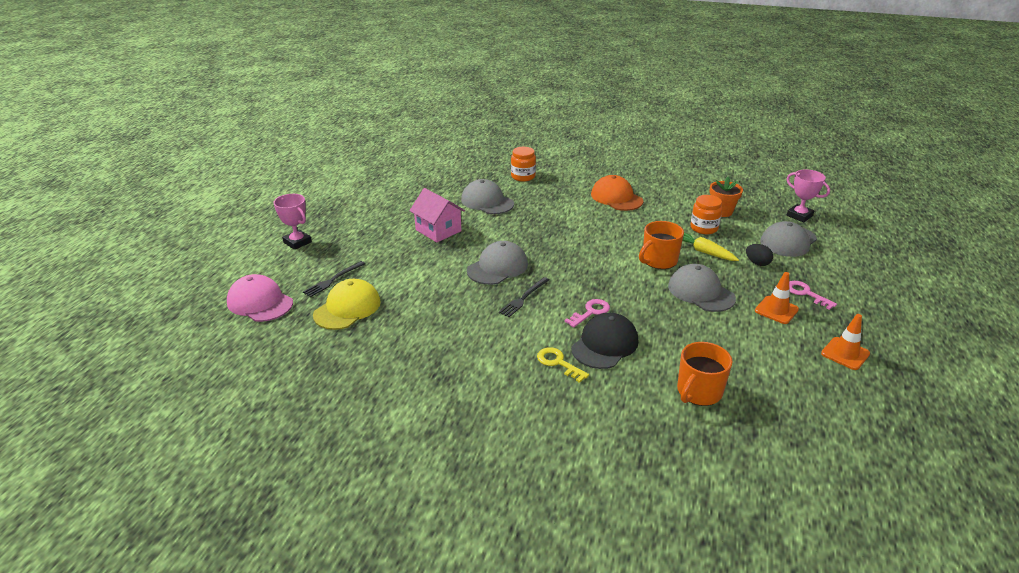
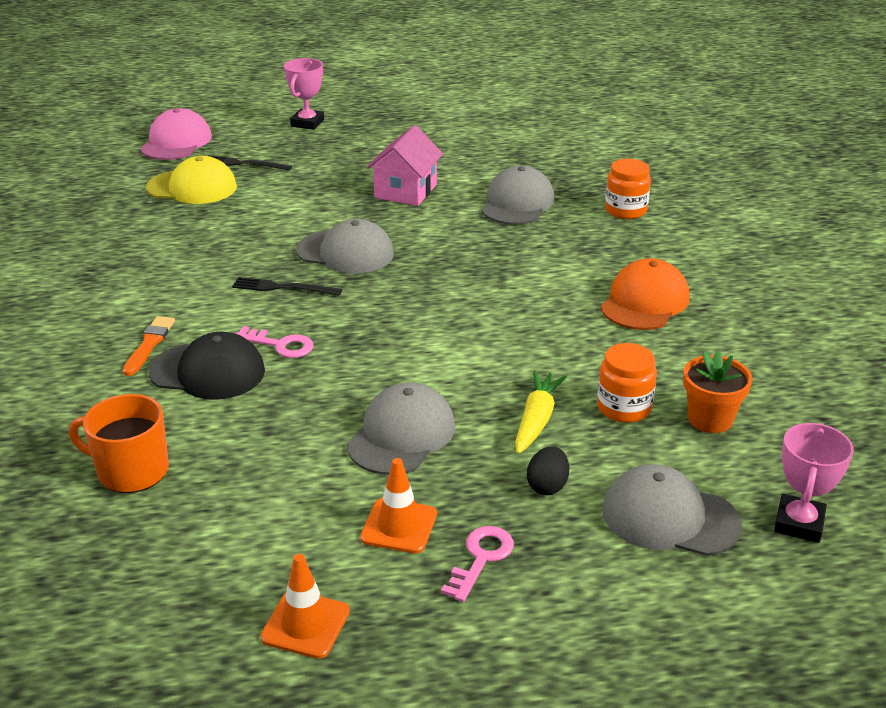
camera: 65 degrees right, 0 degrees up
yellow key [537,347,589,383] -> orange brush [123,316,175,376]
orange mug [639,221,684,269] -> none

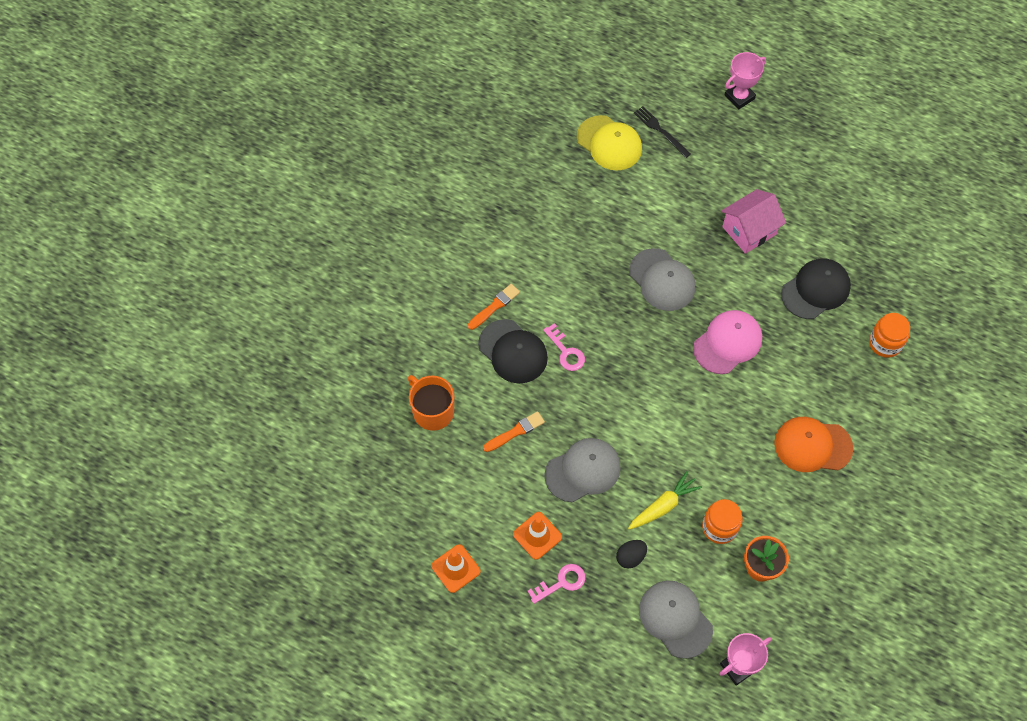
camera: 35 degrees right, 30 degrees up
pink cap [140,108,212,160] -> pink cap moved to [693,310,762,374]
black fork [232,277,342,296] -> none
grey cap [481,165,555,225] -> black cap [781,258,851,319]
orange cap [601,258,689,330] -> orange cap turned 150 degrees counterclockwise [774,417,853,472]
none -> orange brush [483,411,545,452]

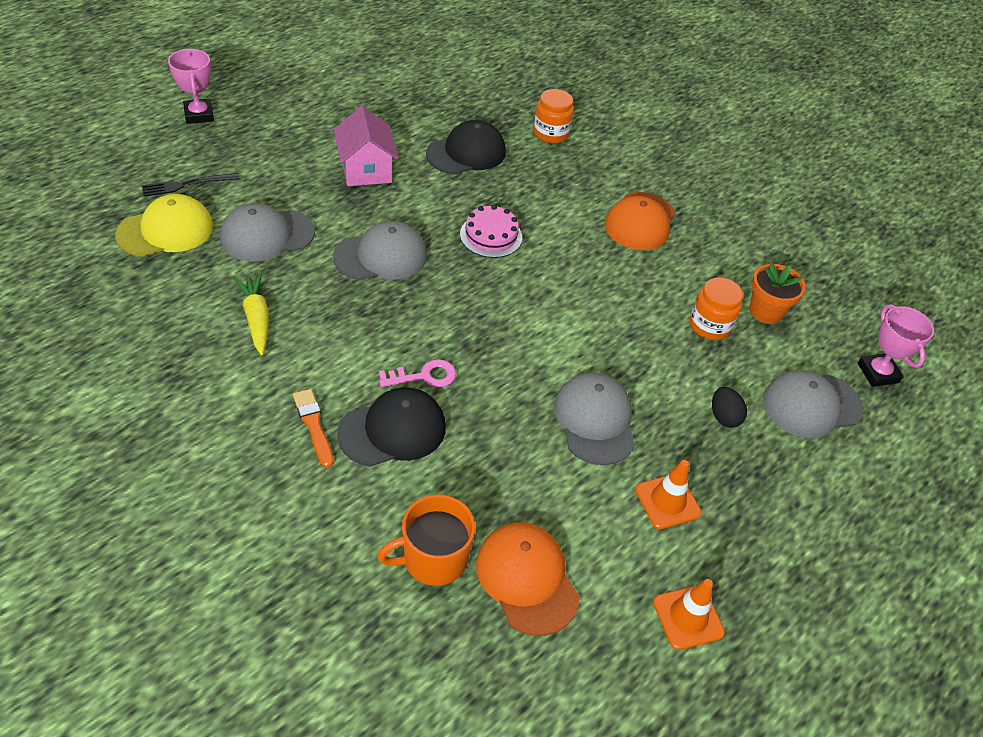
camera: 75 degrees left, 15 degrees down
orange brush [483,411,545,452] -> none
pink key [527,564,585,604] -> none
yellow carrot [628,471,702,529] -> yellow carrot moved to [233,273,269,355]
pink cap [693,310,762,374] -> pink cake [460,205,522,258]
black cap [781,258,851,319] -> black cap turned 75 degrees clockwise [426,120,506,174]
none -> grey cap [220,203,315,262]
none -> orange cap [476,522,580,636]

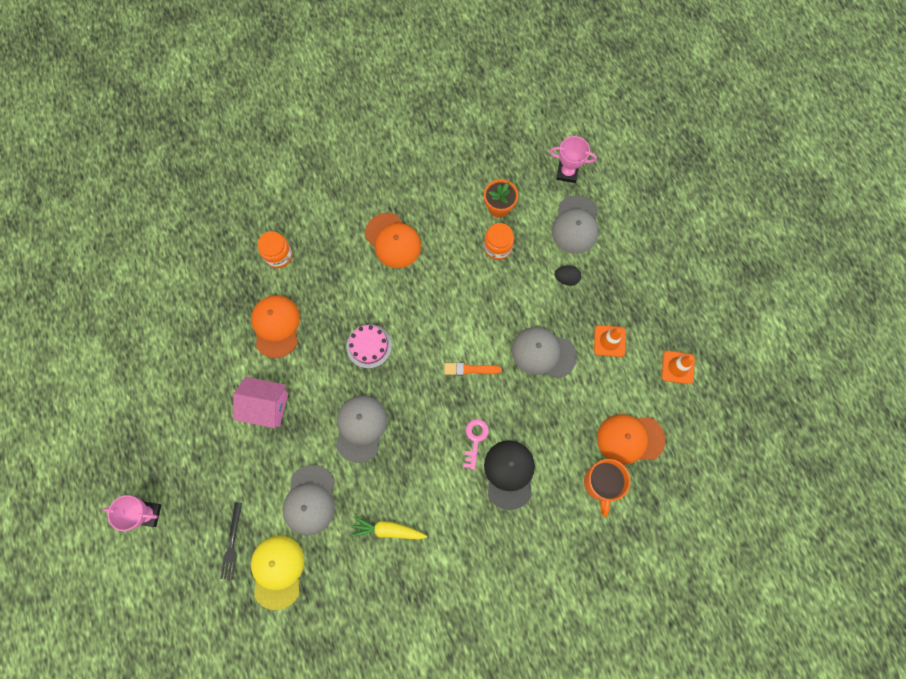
camera: 60 degrees left, 25 degrees up
orange brush [293,389,333,468] -> orange brush moved to [444,362,502,375]
black cap [426,120,506,174] -> orange cap [251,295,300,358]

